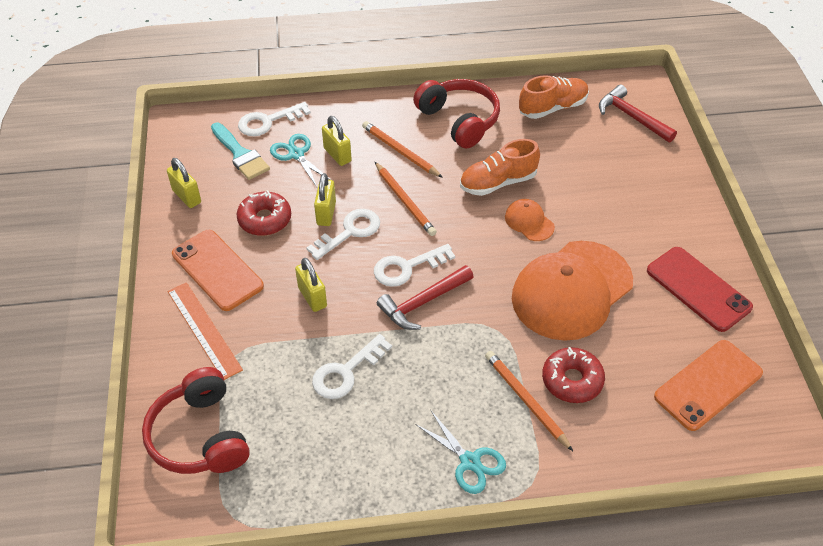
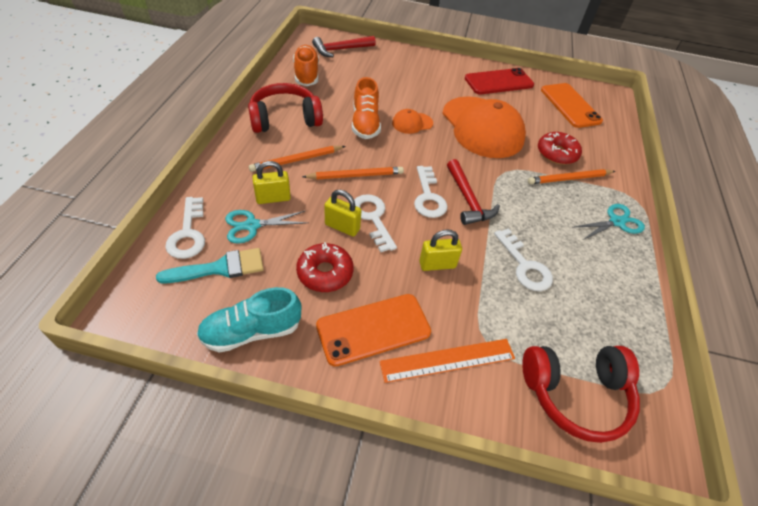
camera: 75 degrees left, 0 degrees up
yellow padlock [167,158,201,208] -> turquoise shoe [197,287,301,353]

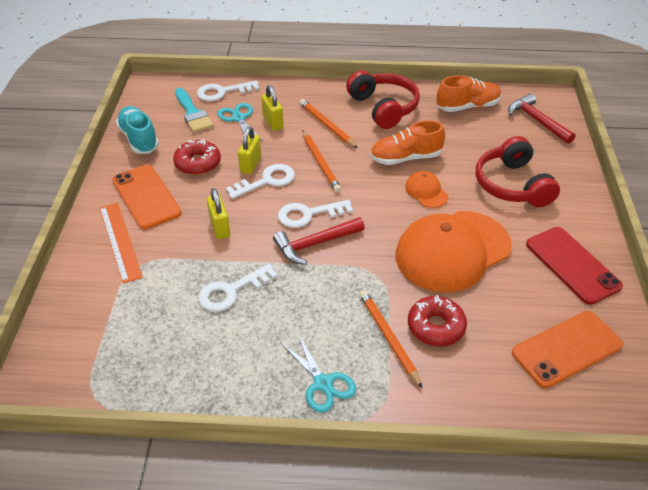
camera: 85 degrees right, 5 degrees down
red headphones [522,346,640,443] -> red headphones moved to [476,136,560,207]

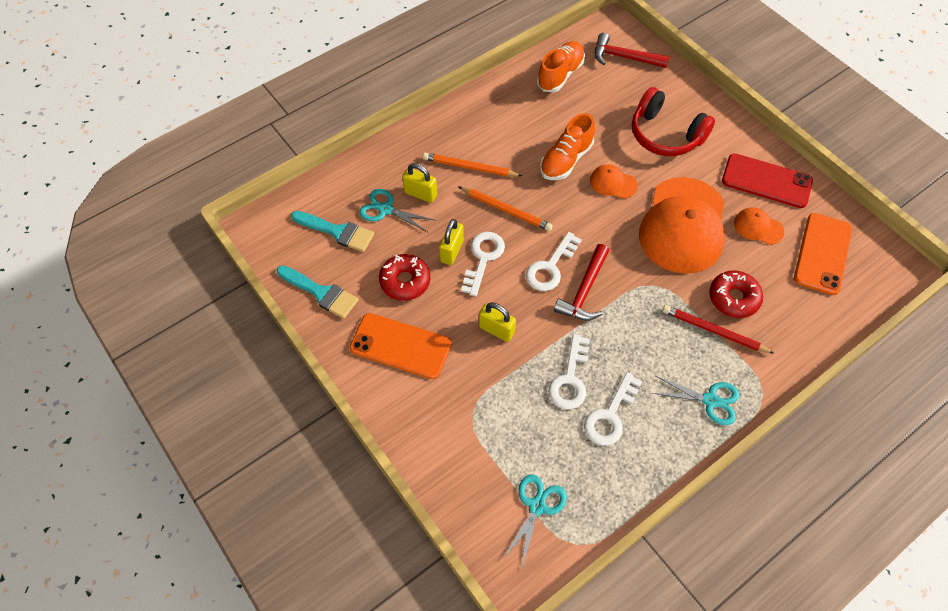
camera: 40 degrees left, 15 degrees up
orange ruler [100,203,143,284] -> none
turquoise shoe [116,106,159,154] -> turquoise brush [277,265,358,319]
white key [197,80,260,101] -> white key moved to [584,372,642,445]
yellow padlock [238,126,261,174] -> yellow padlock turned 45 degrees clockwise [439,219,464,265]
red headphones [346,70,420,129] -> none
orange pencil [359,290,422,388] -> red pencil [662,305,775,354]
none -> turquoise scissors [503,475,567,567]
none -> orange cap [734,207,784,245]

